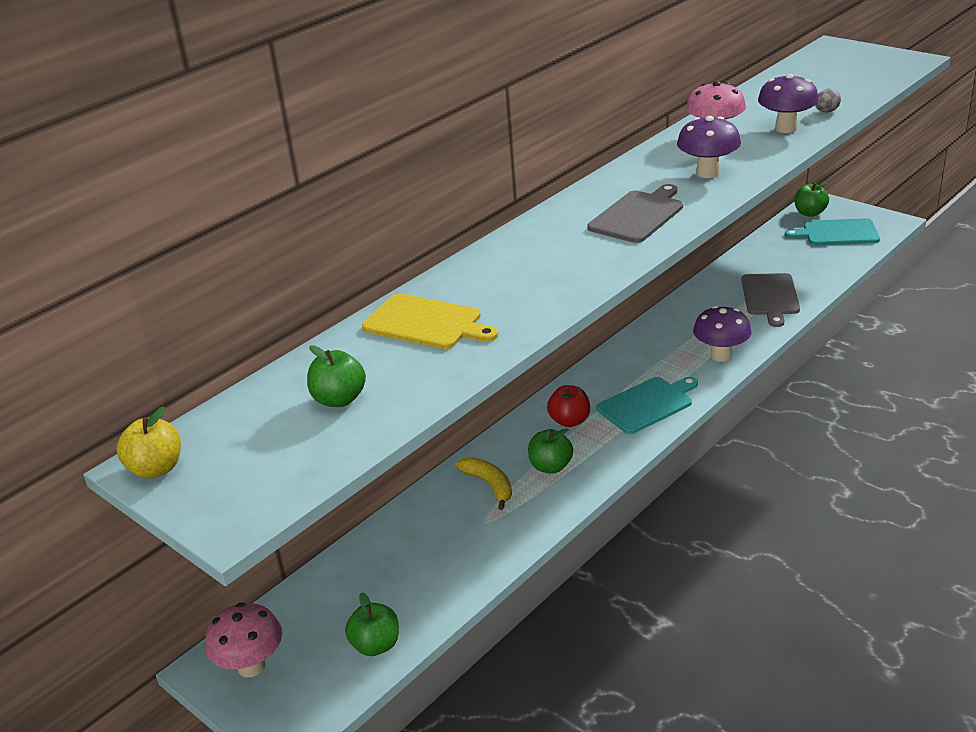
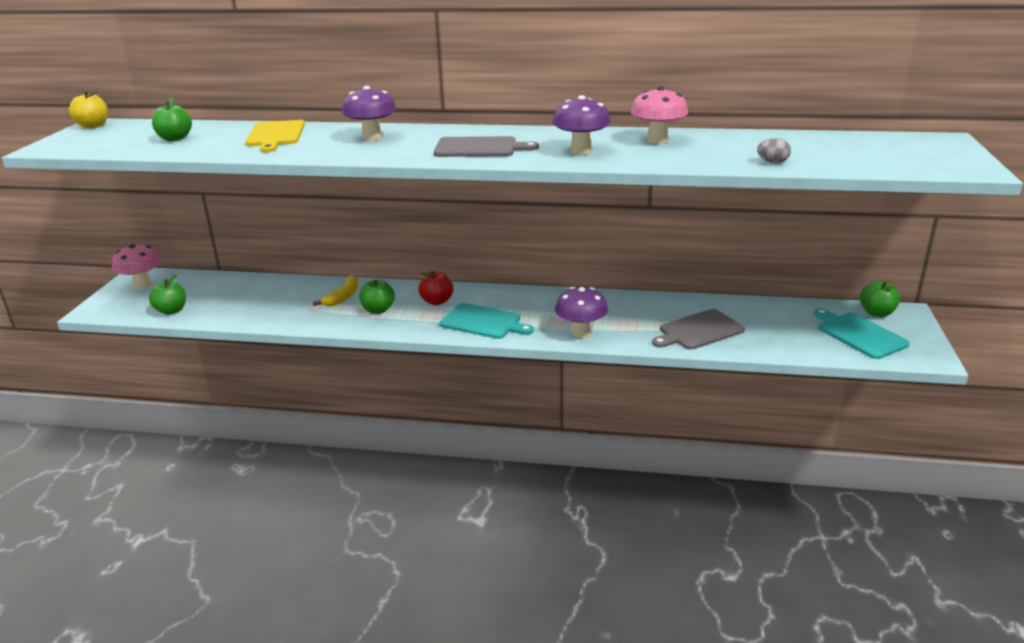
camera: 55 degrees right, 5 degrees down
purple mushroom [758,74,819,133] -> purple mushroom moved to [342,86,396,141]

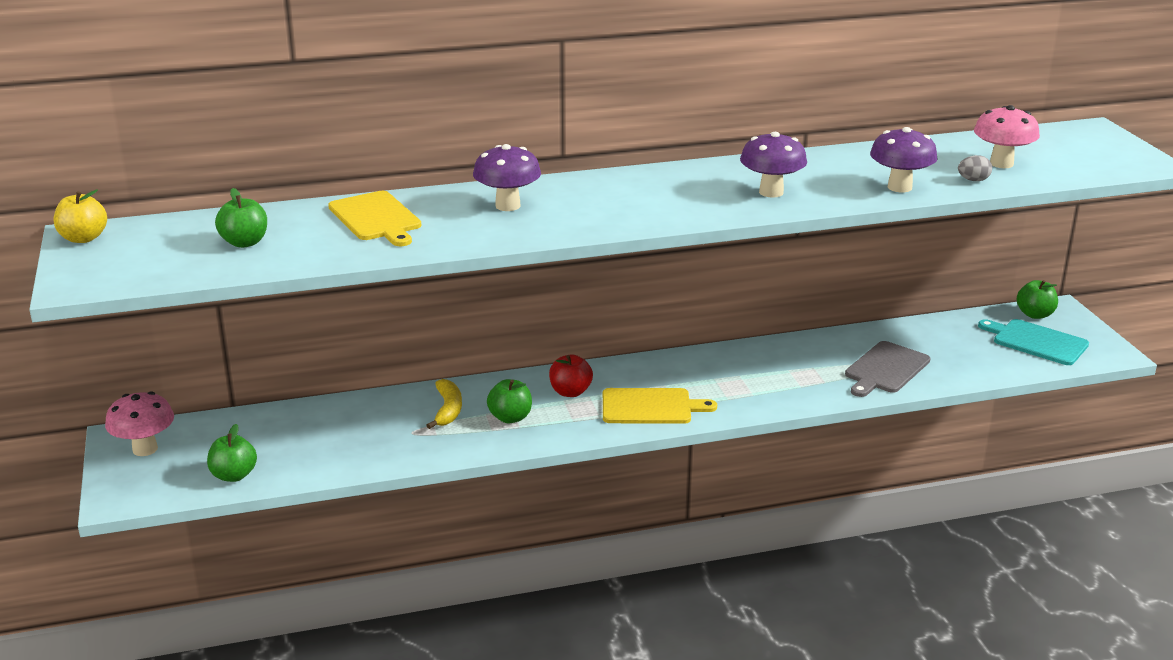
camera: 25 degrees left, 0 degrees up
grey cutting board [434,136,539,157] -> none
turquoise cutting board [440,303,534,339] -> yellow cutting board [603,388,717,424]
purple mushroom [555,287,608,338] -> purple mushroom moved to [870,127,938,192]
pink mushroom [631,86,688,144] -> pink mushroom moved to [974,105,1040,168]

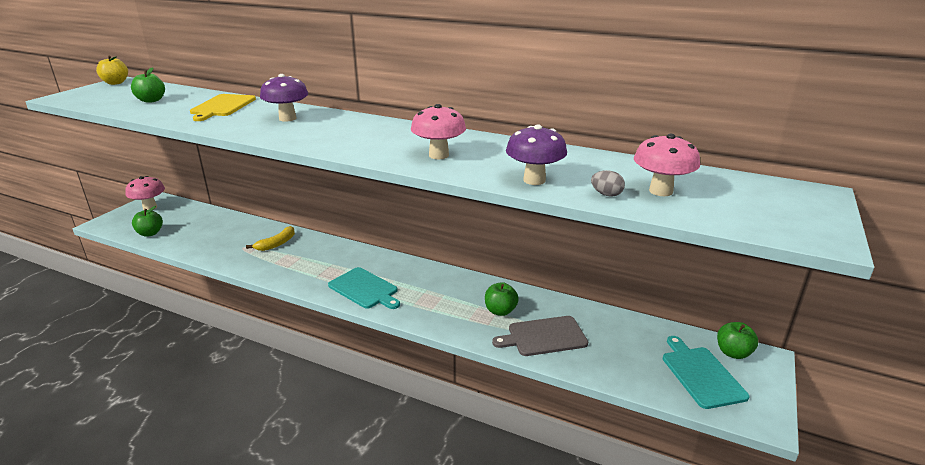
camera: 40 degrees right, 0 degrees up
green apple [487,379,532,423] -> green apple moved to [485,282,519,316]
red apple [549,354,593,397] -> none
yellow cutting board [603,388,717,424] -> turquoise cutting board [328,267,400,309]
purple mushroom [740,132,807,198] -> pink mushroom [411,104,466,159]

